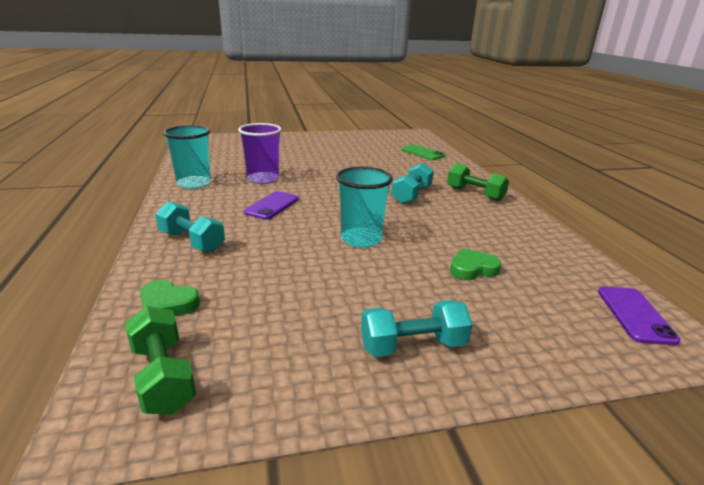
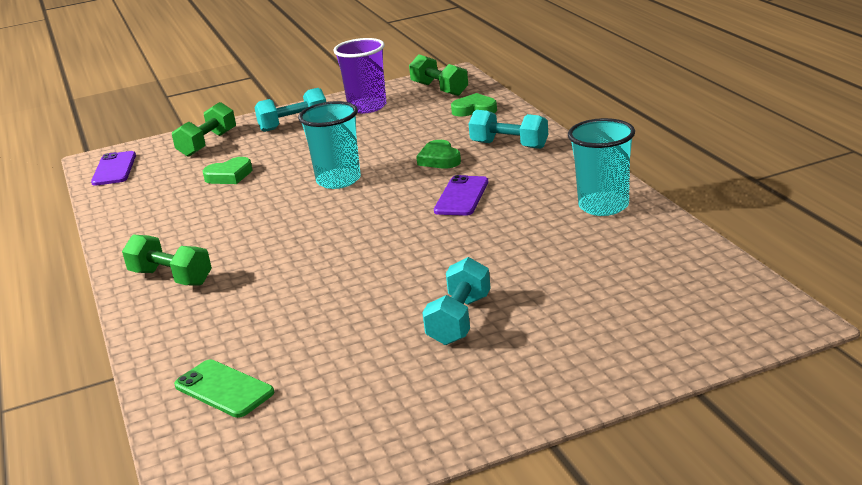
camera: 175 degrees right, 0 degrees up
purple cup [238,123,282,184] -> purple cup moved to [333,38,387,113]
turquoise dumbbell [392,163,434,204] -> turquoise dumbbell moved to [422,257,491,345]
none -> green dumbbell [172,102,236,157]
none -> green heart [416,140,461,169]

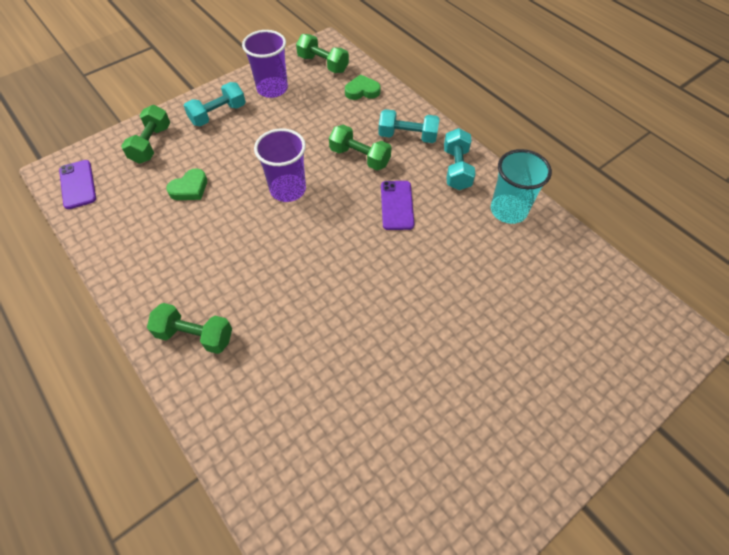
camera: 20 degrees left, 30 degrees up
green phone [174,359,274,418] -> none
turquoise cup [298,101,361,189] -> purple cup [254,128,306,202]
green heart [416,140,461,169] -> green dumbbell [329,125,391,170]
turquoise dumbbell [422,257,491,345] -> turquoise dumbbell moved to [444,128,475,190]

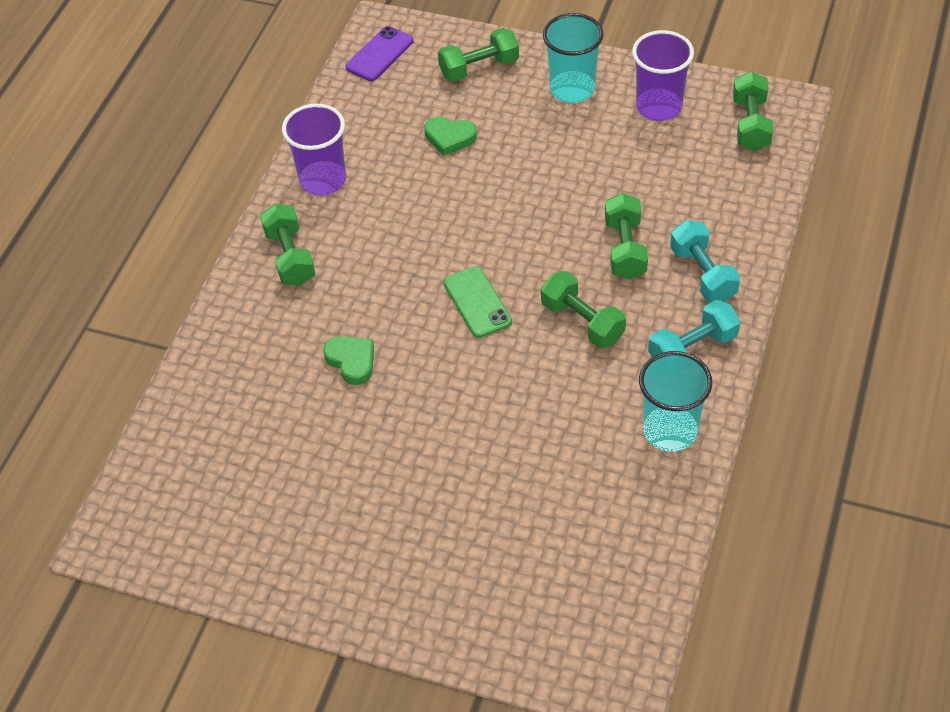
camera: 60 degrees right, 5 degrees down
turquoise dumbbell [184,82,246,126] -> turquoise cup [543,13,604,103]
purple cup [254,128,306,202] -> purple cup moved to [282,104,346,196]
green heart [345,74,381,100] -> green heart moved to [324,336,374,385]
purple phone [381,181,414,230] -> green dumbbell [541,271,626,348]
none -> green phone [443,266,512,338]

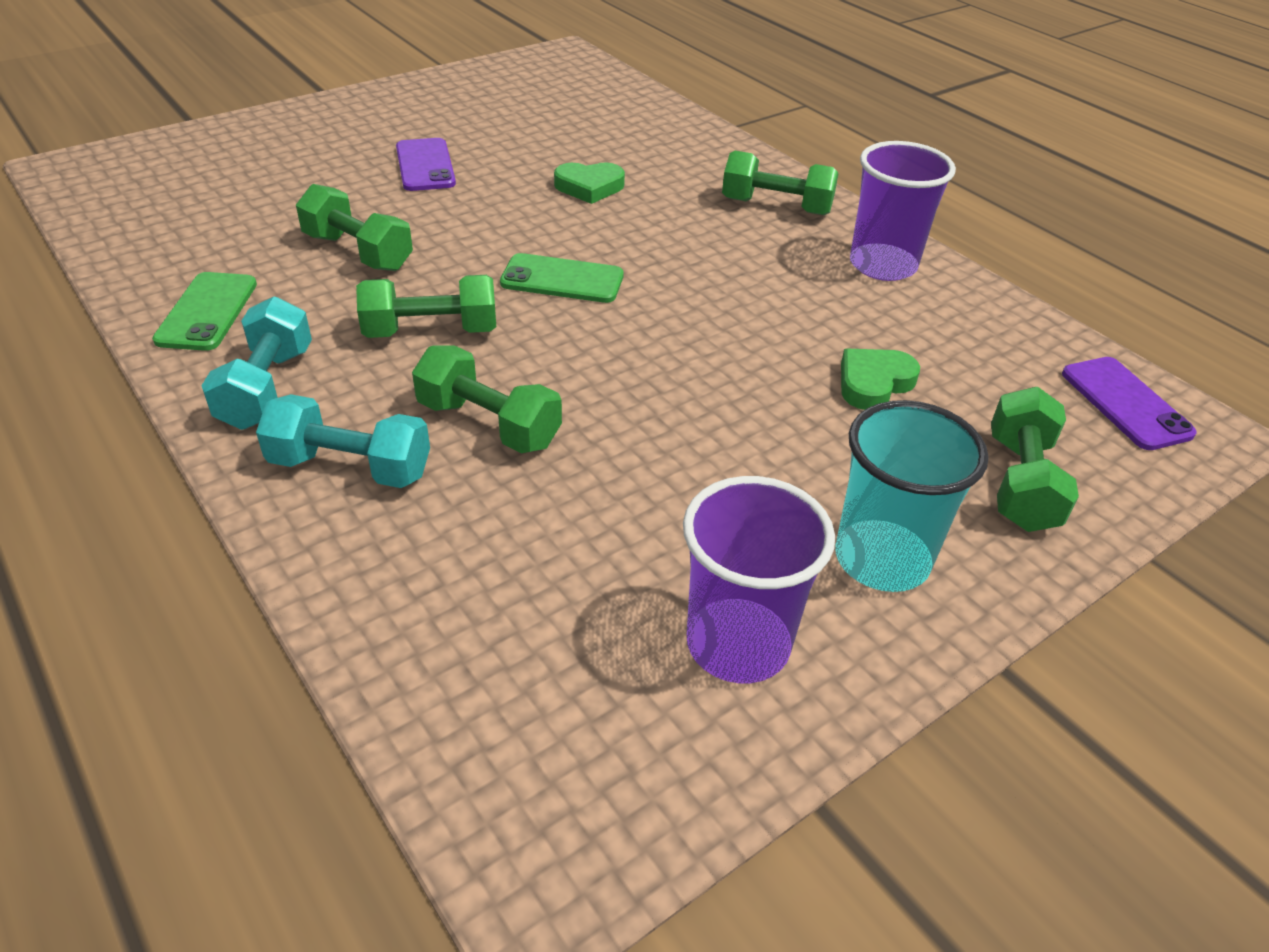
camera: 120 degrees right, 10 degrees down
turquoise cup [639,351,713,452] -> green phone [152,272,257,351]
green dumbbell [733,71,774,151] -> green dumbbell moved to [296,184,413,271]
none -> purple phone [396,138,456,191]

